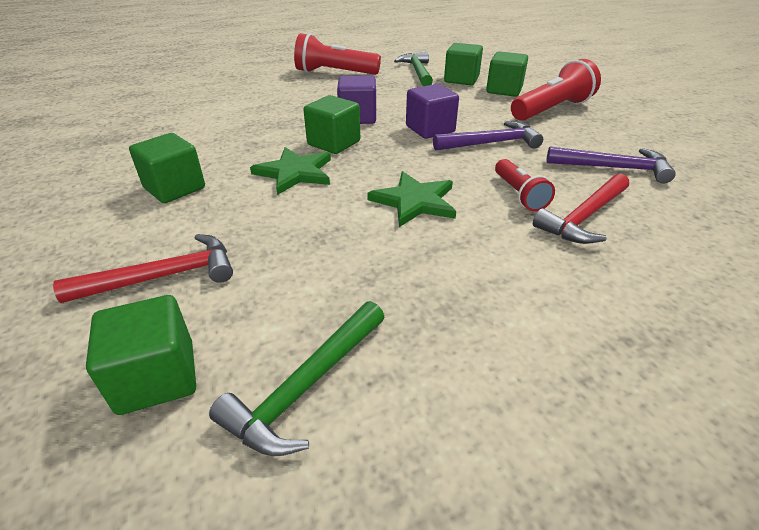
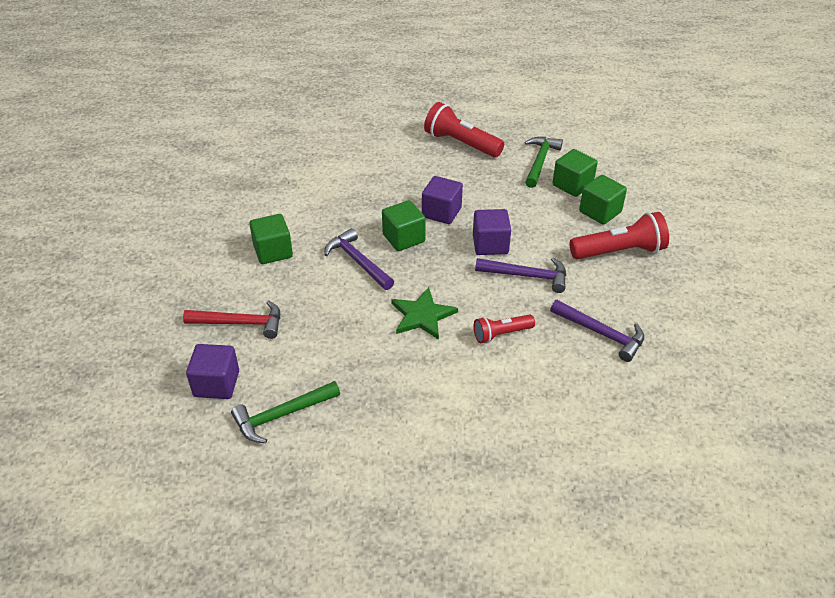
camera: 25 degrees right, 5 degrees up
green cube [86,295,196,415] -> purple cube [186,344,239,399]
green star [250,147,331,195] -> purple hammer [324,228,394,290]
red flashlight [495,159,555,212] -> red flashlight turned 60 degrees clockwise [473,314,535,343]
red hammer [533,173,629,244] -> none

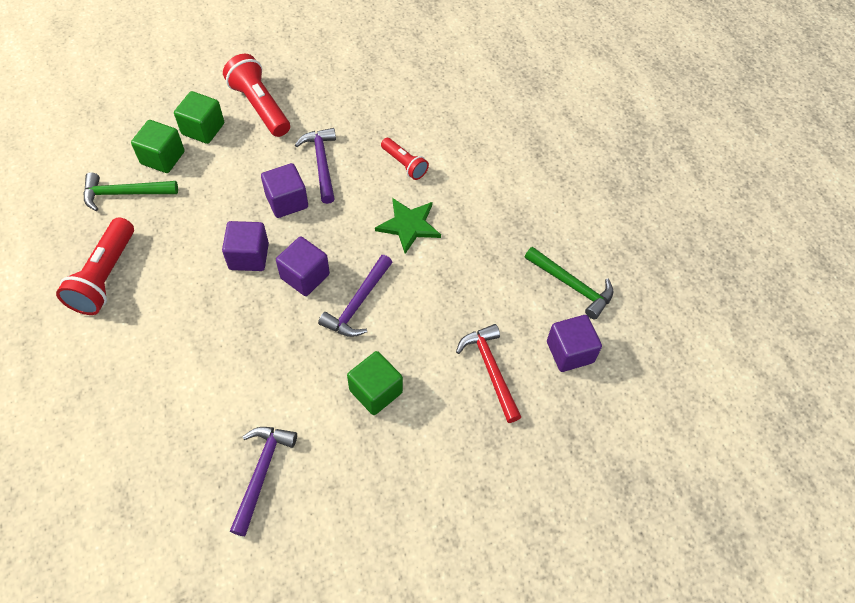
camera: 115 degrees left, 15 degrees up
green cube [382,200,426,251] -> purple cube [276,237,330,296]
purple hammer [550,300,644,362] -> purple hammer moved to [230,427,297,536]

